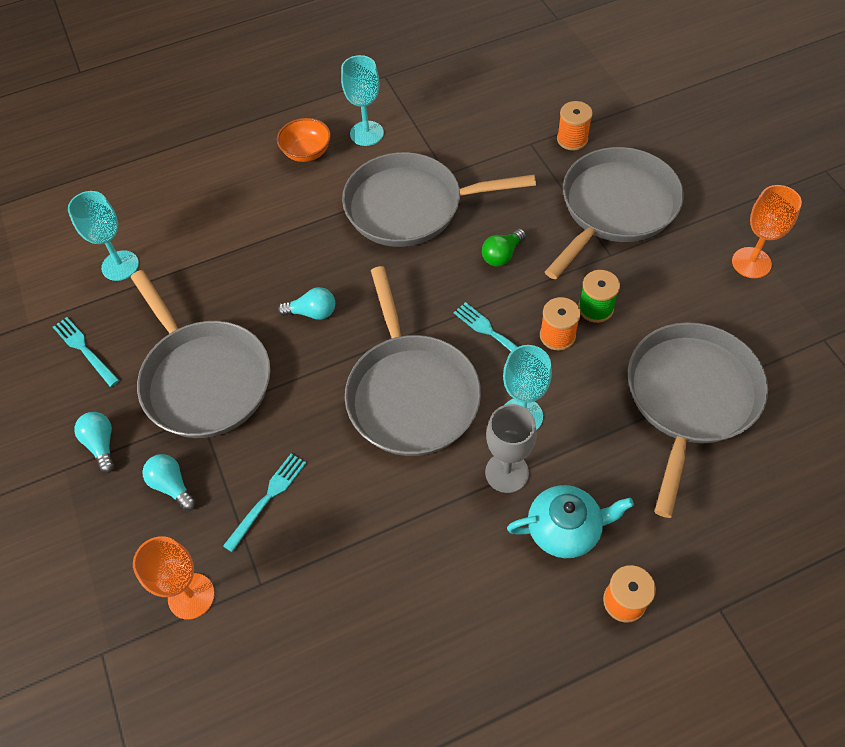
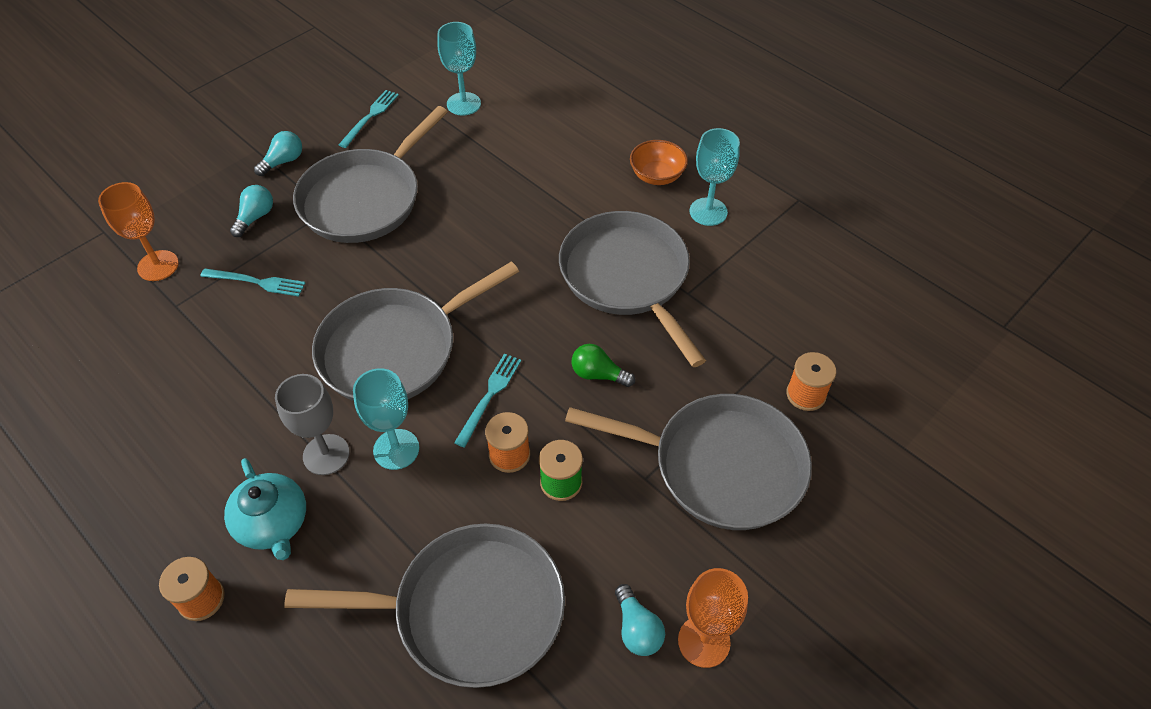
camera: 65 degrees right, 5 degrees down
turquoise light bulb [278,287,335,320] -> turquoise light bulb moved to [615,584,665,656]

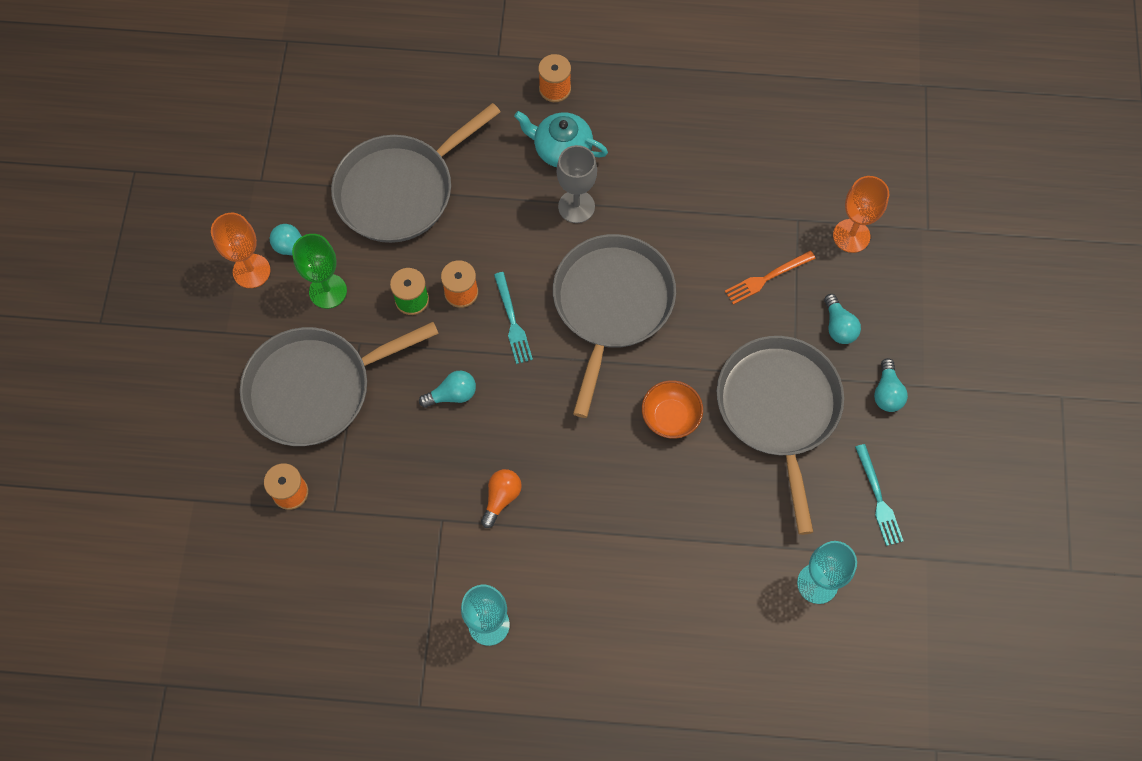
camera: 140 degrees right, 15 degrees up
turquoise fork [200,268,305,297] -> orange fork [725,251,816,305]
turquoise goblet [353,368,419,470] -> none
grey pan [559,211,706,367] -> orange light bulb [481,469,522,528]
green light bulb [572,344,635,387] -> turquoise light bulb [419,371,476,408]
orange bowl [630,140,688,185] -> orange bowl moved to [642,380,703,439]
none -> green goblet [292,234,347,309]

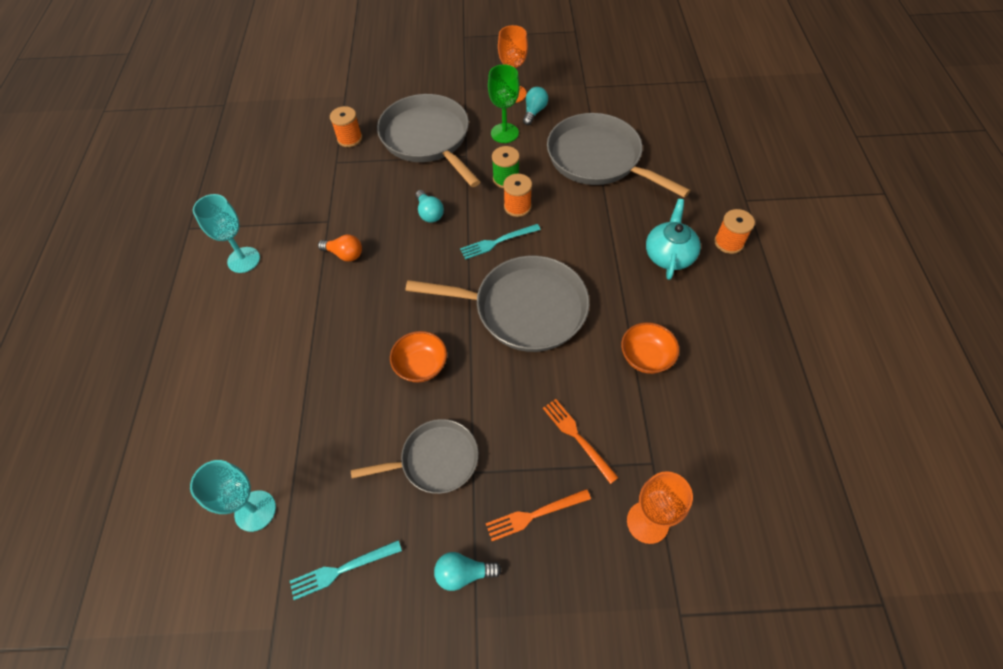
camera: 85 degrees right, 10 degrees down
grey goblet [557,145,597,223] -> none
grey pan [717,336,844,535] -> grey pan [351,419,479,494], size x0.60
turquoise light bulb [824,294,861,344] -> orange fork [486,489,591,541]
none -> orange bowl [621,322,679,374]

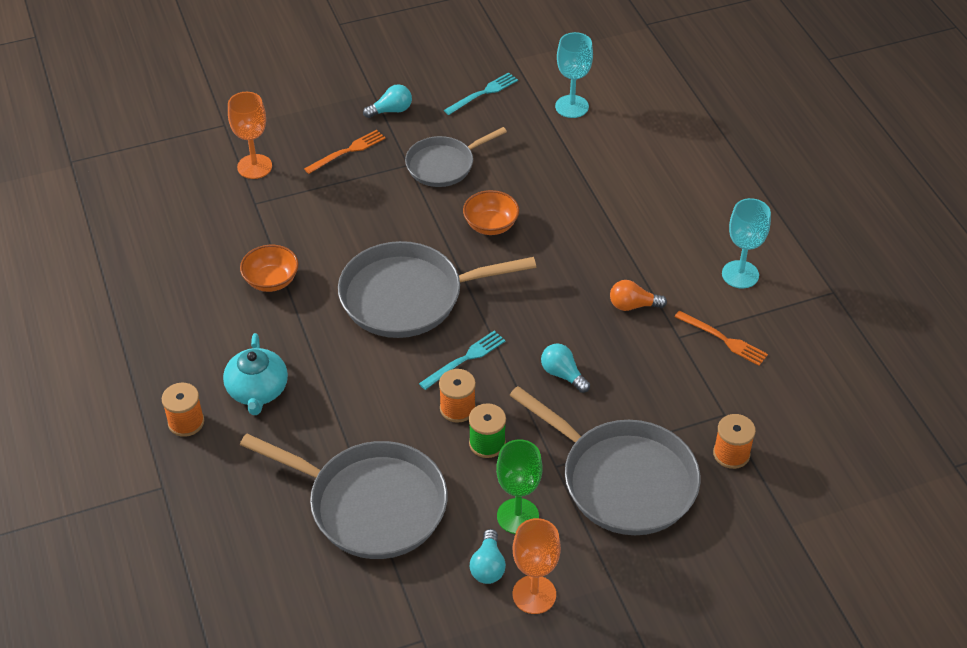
camera: 160 degrees right, 10 degrees down
orange fork [543,399,619,484] -> orange fork moved to [674,311,768,366]

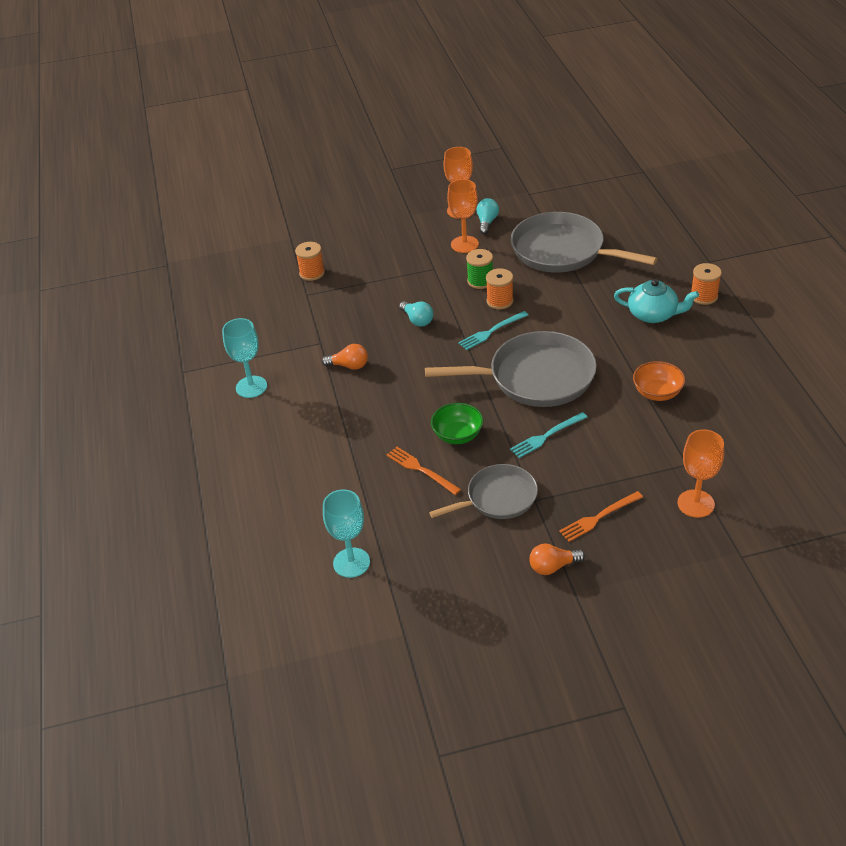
camera: 170 degrees left, 5 degrees down
turquoise teapot [223,333,288,415] -> turquoise teapot turned 105 degrees clockwise [614,279,699,323]
turquoise light bulb [363,84,412,118] -> orange light bulb [530,543,585,575]
turquoise fork [444,72,518,115] -> turquoise fork moved to [510,412,587,458]
orange bowl [463,190,519,235] -> green bowl [431,403,483,444]
green goblet [496,439,542,534] -> orange goblet [447,179,479,253]
grey pan [509,386,700,535] -> none
orange fork [674,311,768,366] -> orange fork moved to [387,447,461,495]

